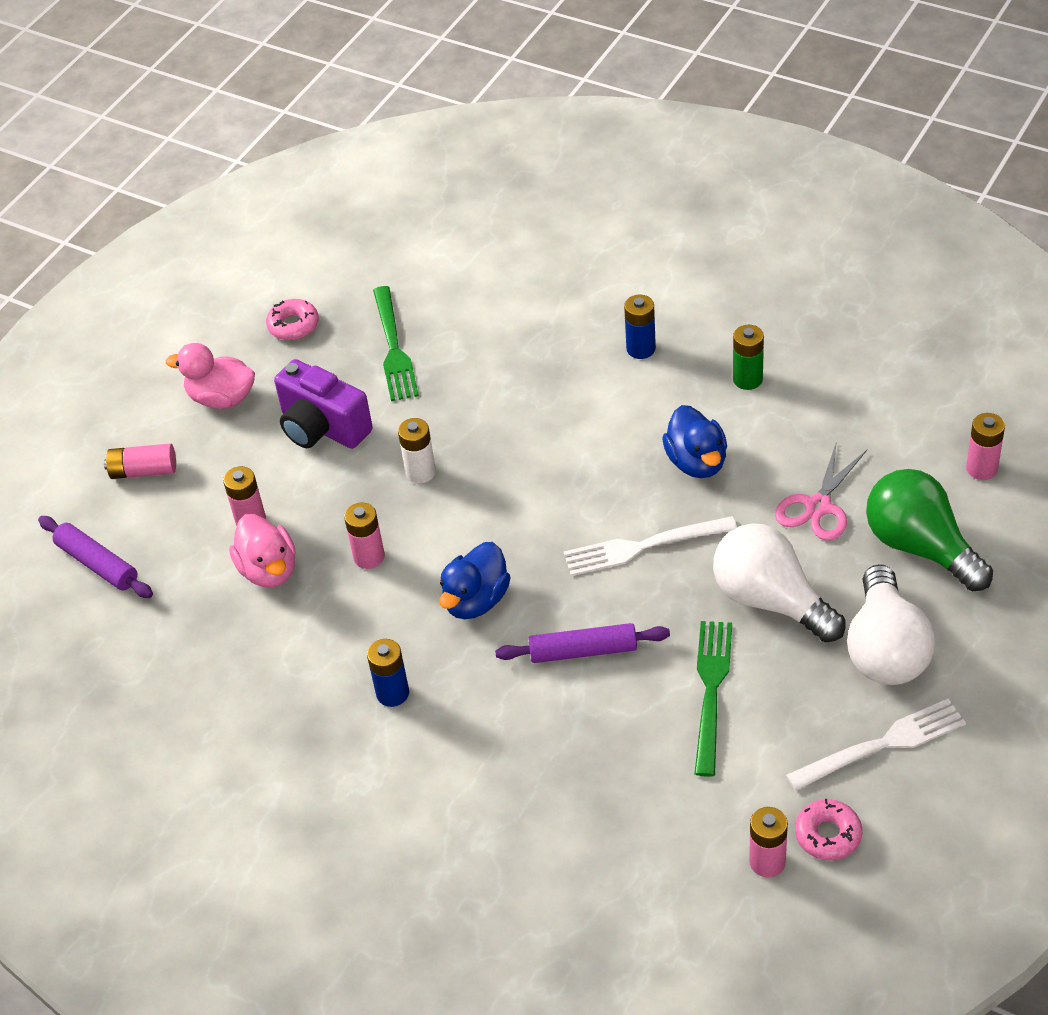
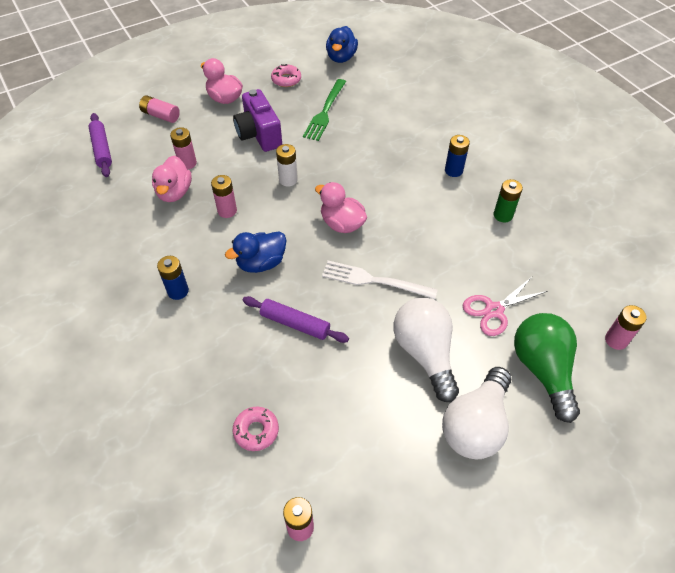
camera: 25 degrees right, 5 degrees up
blue duck [662,405,727,478] -> blue duck moved to [326,26,358,63]
green fork [694,621,732,777] -> none
white fork [786,699,966,791] -> none
pink donut [795,799,862,860] -> pink donut moved to [233,407,279,451]
none -> pink duck [315,182,367,233]

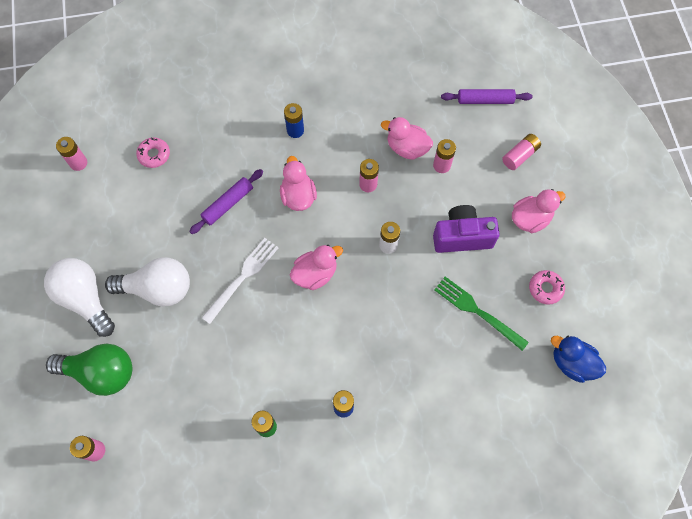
camera: 110 degrees right, 15 degrees up
blue duck [225,231,286,273] -> pink duck [280,156,317,211]
pink scissors [462,277,548,336] -> none

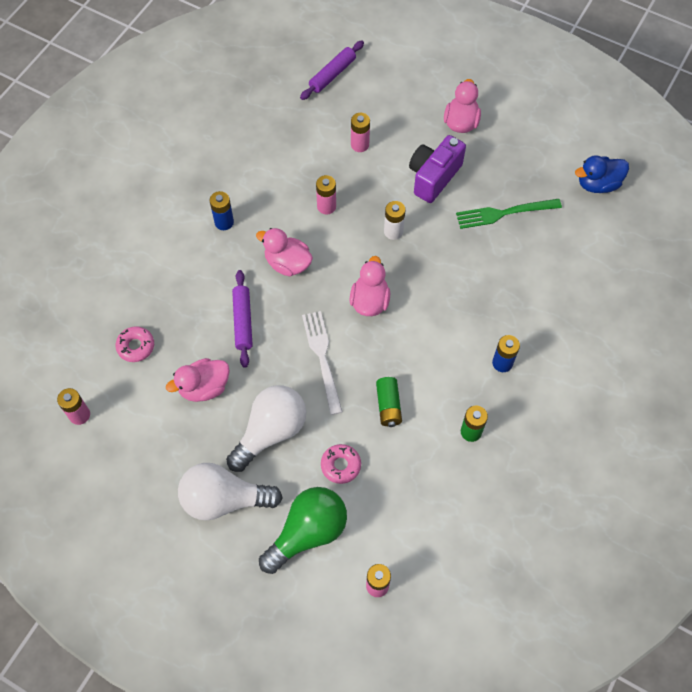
camera: 50 degrees left, 5 degrees down
pink duck [381,117,433,160] -> pink duck moved to [166,358,230,402]
pink battery [502,134,541,170] -> none
pink donut [529,270,565,305] -> pink donut moved to [321,444,361,484]
none -> green battery [376,377,402,427]

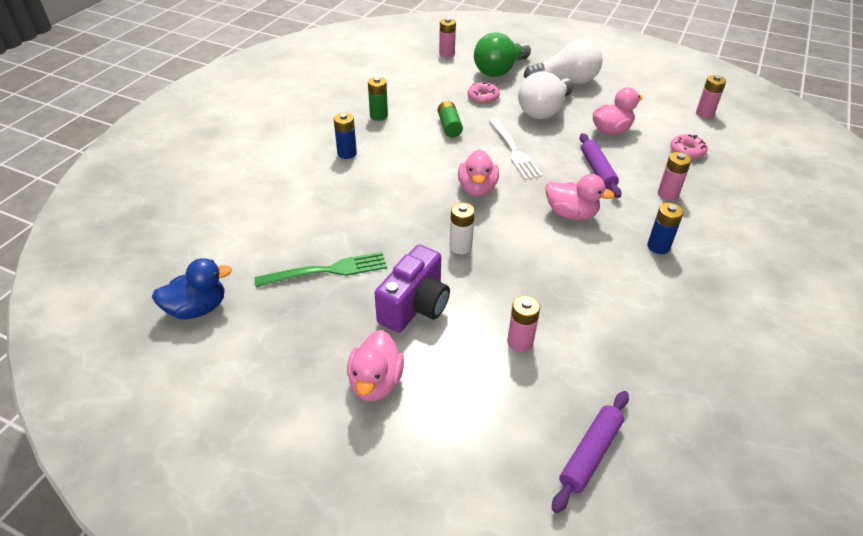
camera: 175 degrees right, 20 degrees down
pink battery [316,175,336,215] -> pink battery moved to [658,152,691,201]

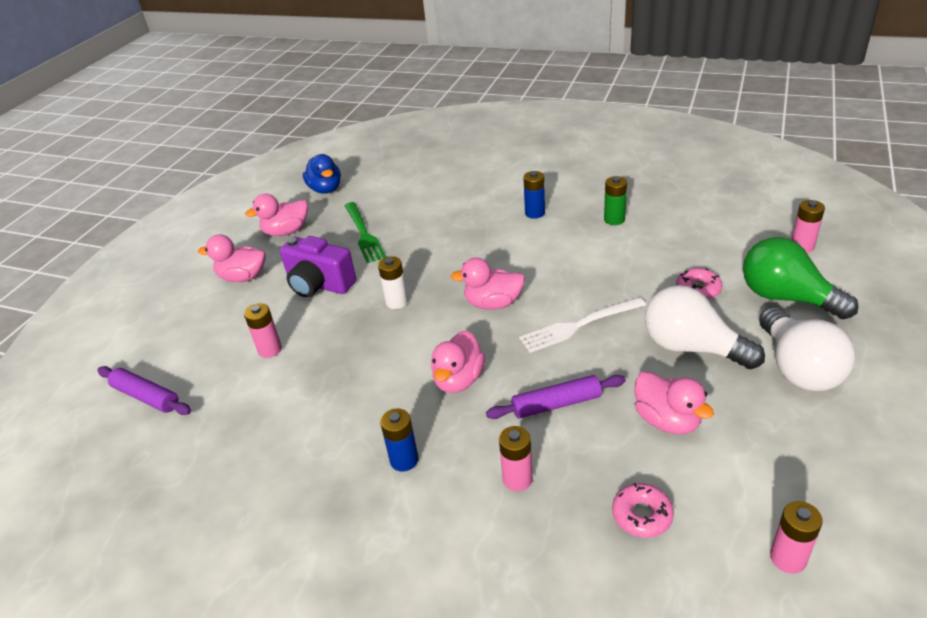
camera: 90 degrees right, 5 degrees down
green battery [438,101,463,138] -> none
none -> pink duck [245,194,308,236]

